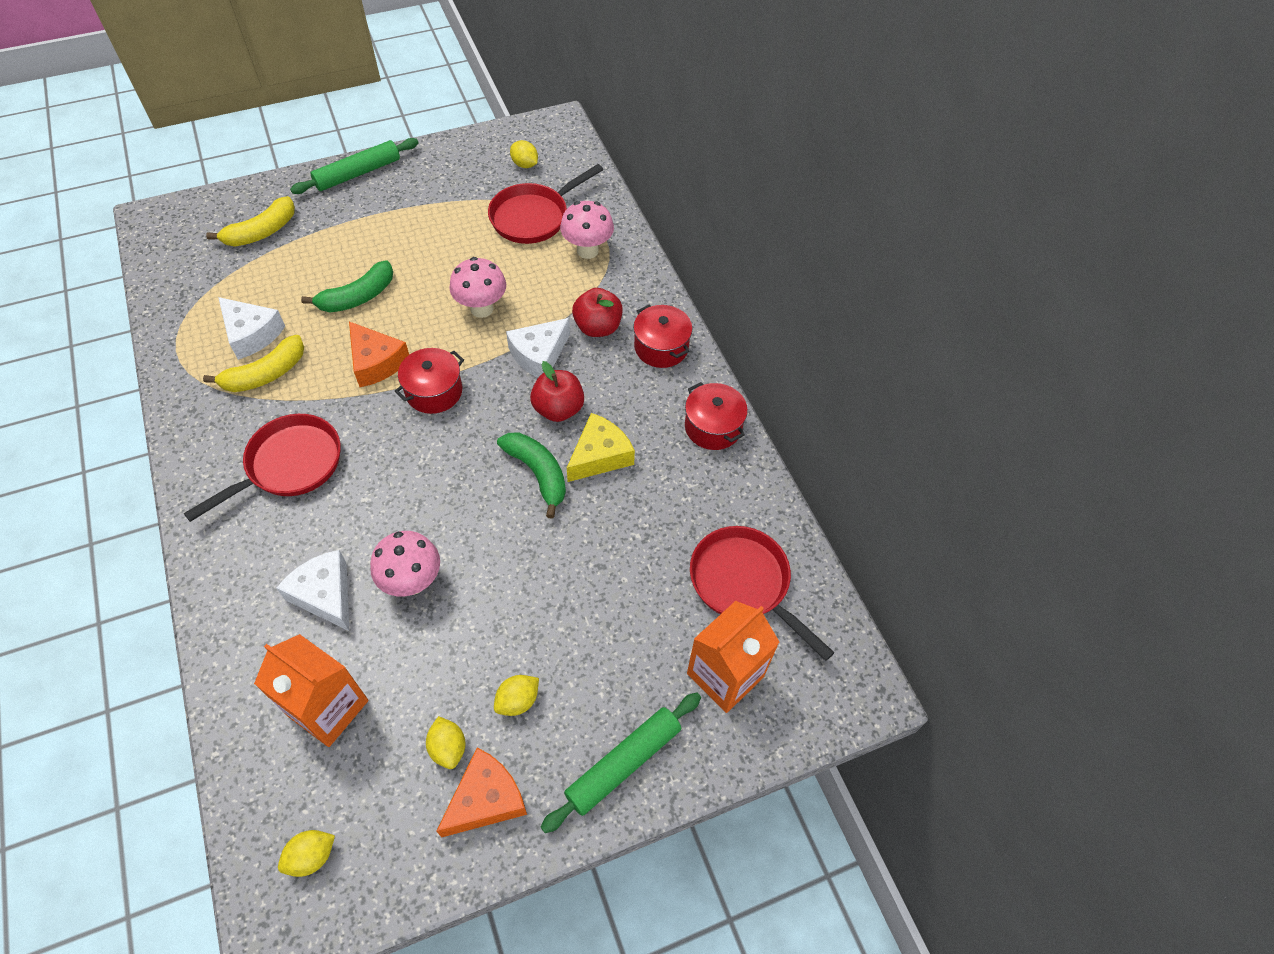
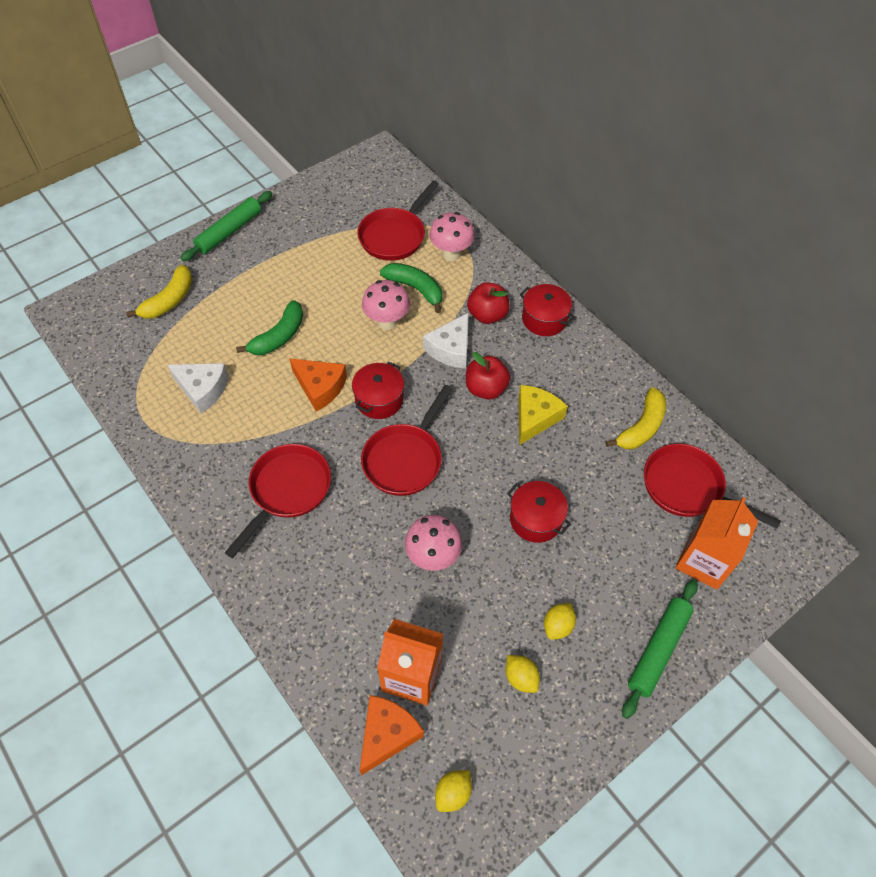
camera: 15 degrees left, 0 degrees up
yellow banana [203,335,304,392] -> yellow banana moved to [606,387,666,449]
white cheese [276,550,349,631] -> none
orange cheese [436,748,527,837] -> orange cheese moved to [360,695,424,775]
green banana [497,432,566,519] -> green banana moved to [380,263,442,313]
yellow lemon [510,140,538,168] -> none
red pot [685,382,748,450] -> red pot moved to [507,481,571,543]
none -> red pan [361,385,453,496]

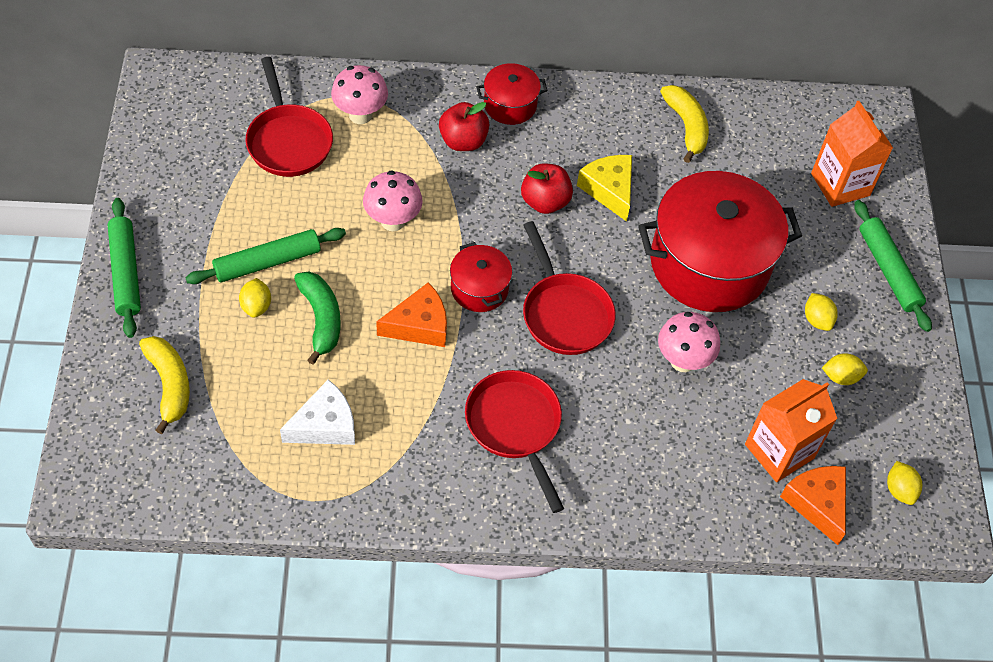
camera: 55 degrees left, 0 degrees up
green banana [380,263,442,313] -> none
white cheese [423,313,469,369] -> none
red pot [507,481,571,543] -> red pot [638,171,802,312], size x2.13
red pan [644,444,781,529] -> none
none -> green rolling pin [186,228,346,284]
none -> yellow lemon [239,278,271,318]

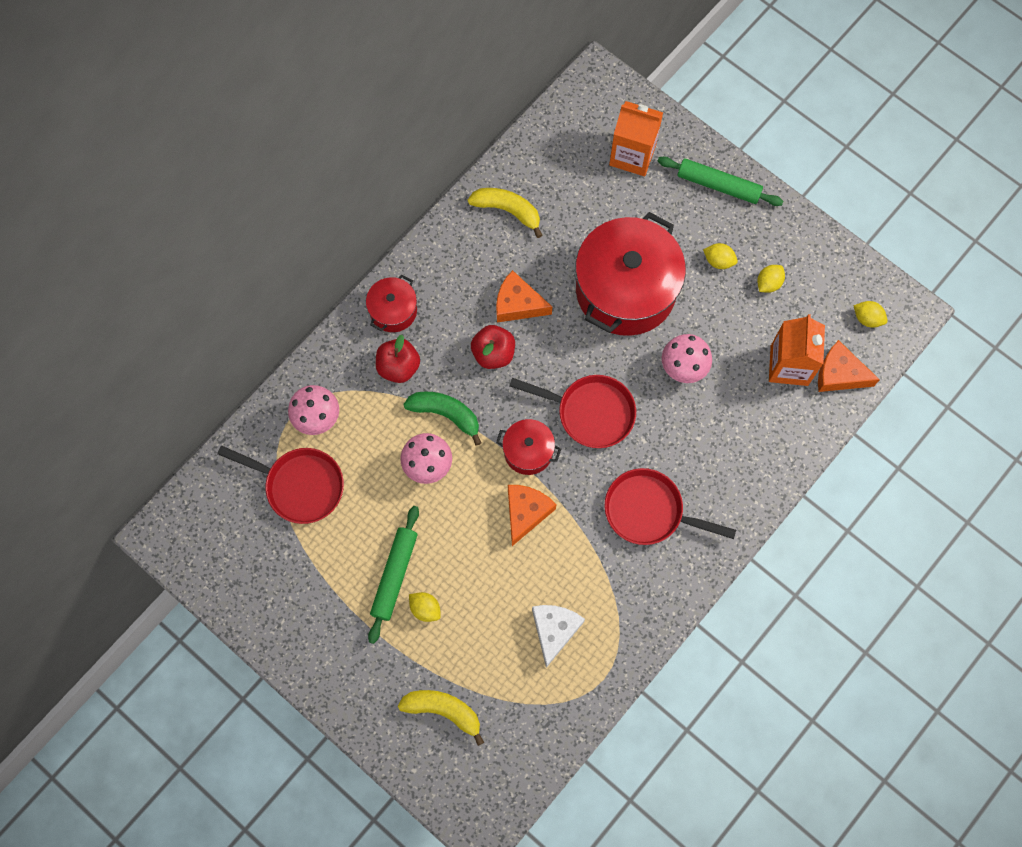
camera: 45 degrees left, 15 degrees up
green rolling pin [107,198,141,338] -> none
green banana [294,271,341,365] -> green banana moved to [403,392,481,446]
yellow cheese [577,155,632,222] -> orange cheese [496,270,552,323]

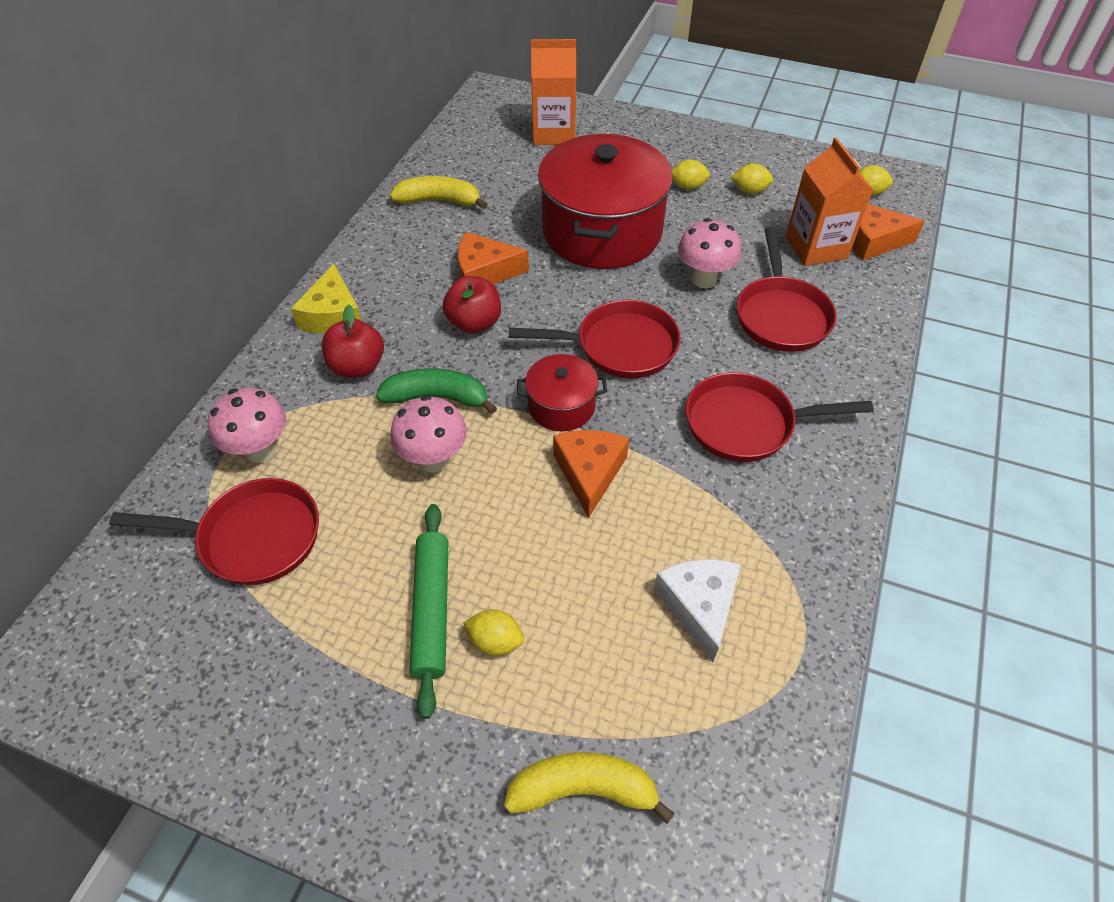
camera: 20 degrees left, 20 degrees down
red pot [366,275,417,332] -> yellow cheese [291,264,362,334]
green rolling pin [657,156,783,206] -> none
yellow lemon [757,265,785,293] -> yellow lemon turned 75 degrees clockwise [731,163,773,194]
none -> red pan [737,227,837,352]

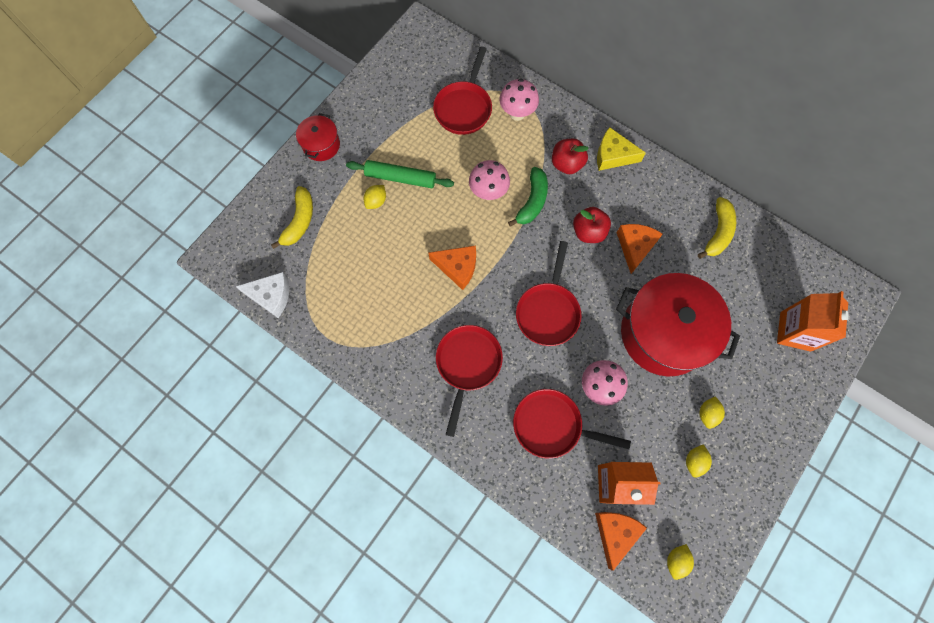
camera: 105 degrees right, 20 degrees up
red pot [517,354,607,431] -> red pot moved to [296,113,340,161]
white cheese [654,559,741,662] -> white cheese moved to [235,272,289,318]

